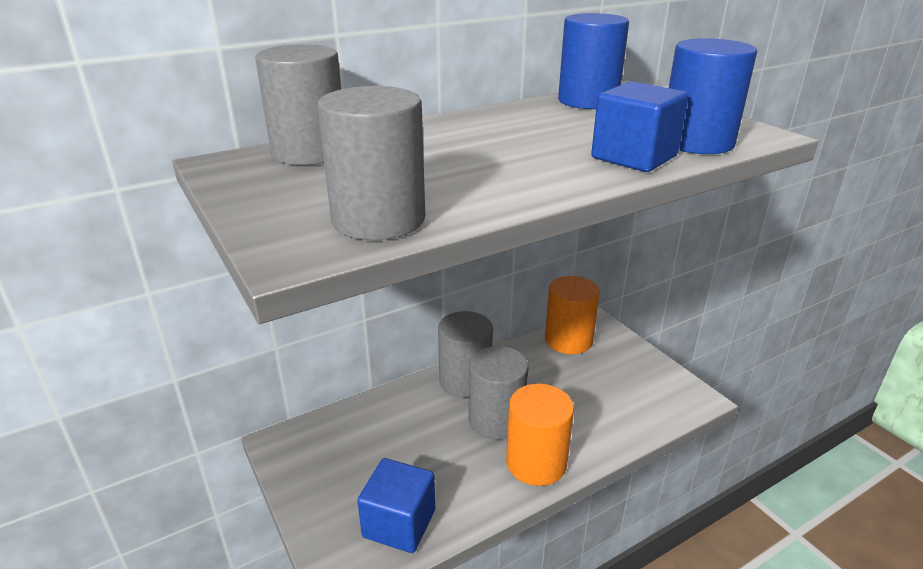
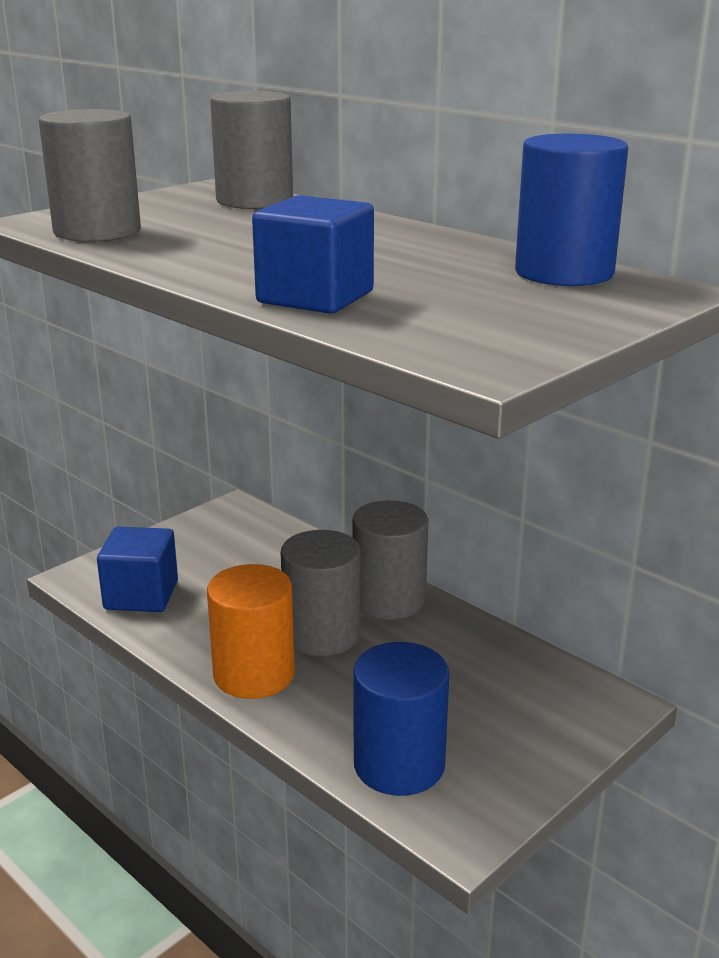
camera: 75 degrees right, 5 degrees down
orange cylinder [545,276,600,354] -> none
blue cylinder [669,38,757,154] -> blue cylinder moved to [353,642,449,796]

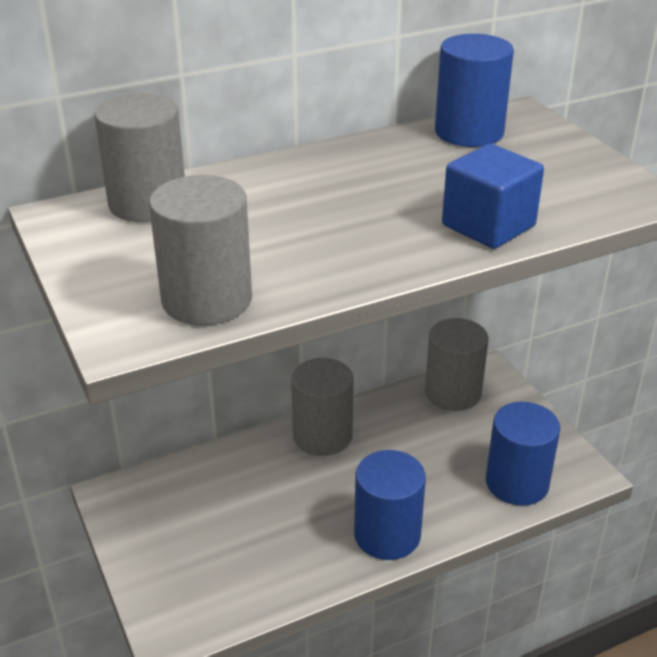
camera: 70 degrees left, 10 degrees up
blue cube [97,527,178,612] -> none
orange cylinder [207,564,295,699] -> blue cylinder [354,450,426,560]
grey cylinder [281,530,361,656] -> grey cylinder moved to [425,318,488,411]

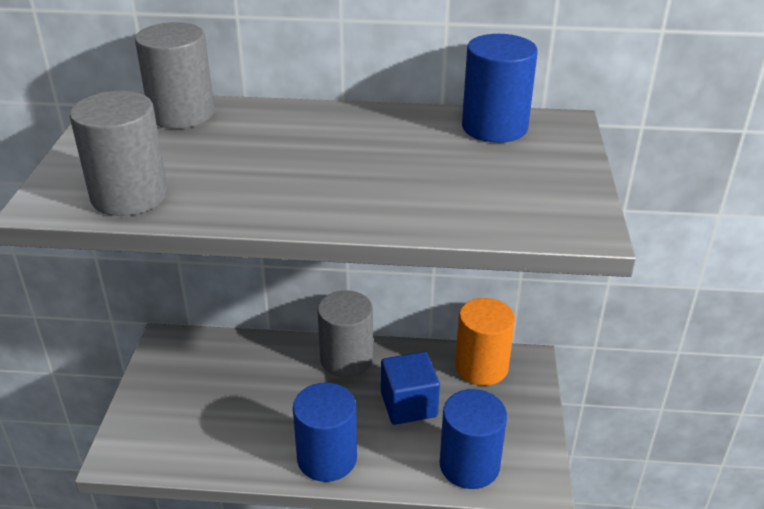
camera: 30 degrees right, 0 degrees up
grey cylinder [425,318,488,411] -> orange cylinder [455,298,515,386]
blue cube [442,144,544,249] -> blue cube moved to [381,352,440,425]

